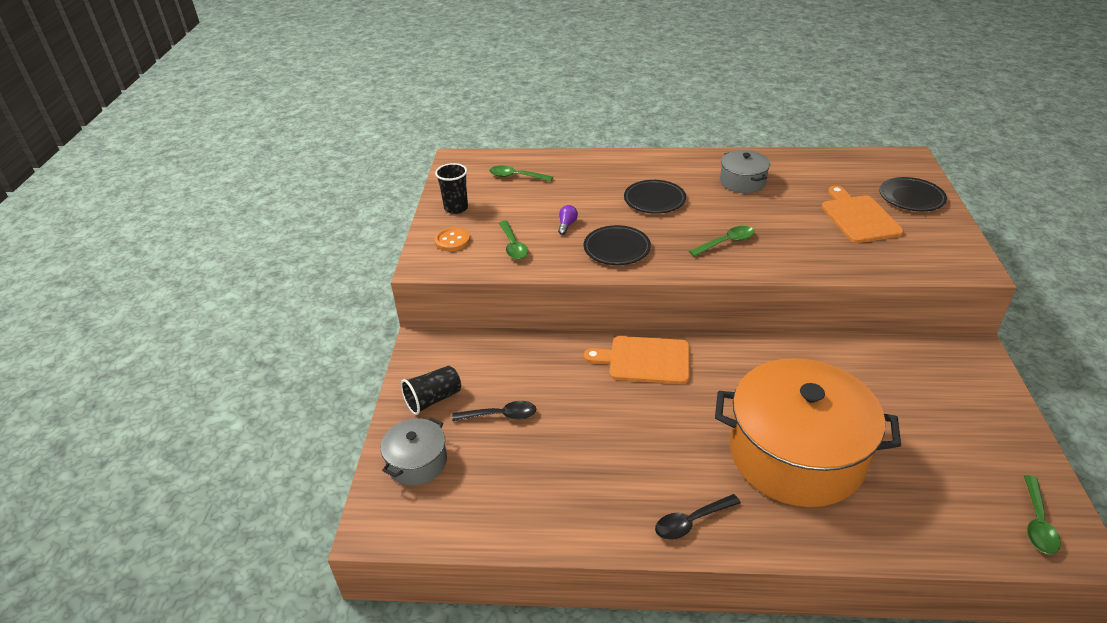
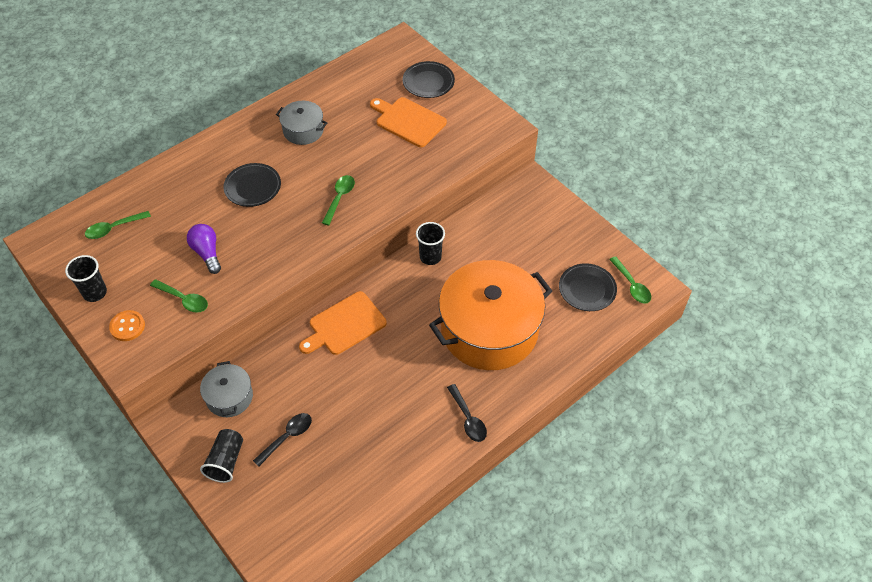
camera: 45 degrees left, 15 degrees up
grey pot [380,417,447,486] -> grey pot moved to [200,361,253,417]
purple light bulb [558,205,578,235] -> purple light bulb [187,224,221,274], size x1.64
black plate [583,225,651,265] -> black plate moved to [559,263,617,311]
black spoon [655,494,741,540] -> black spoon turned 45 degrees counterclockwise [447,384,487,442]
none -> black cup [416,222,445,265]

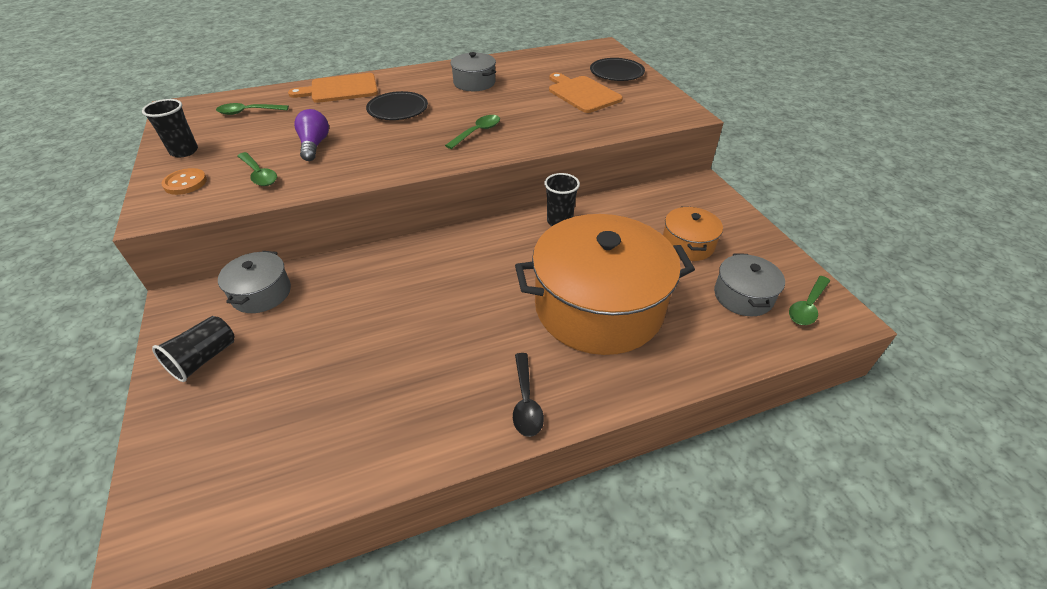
camera: 20 degrees right, 10 degrees down
black spoon [253,413,312,467] -> none
orange cutting board [299,291,387,355] -> orange cutting board moved to [288,73,378,103]
black plate [559,263,617,311] -> grey pot [714,254,785,316]
green spoon [609,256,651,304] -> green spoon turned 45 degrees clockwise [789,276,830,325]
none -> orange pot [663,207,723,261]

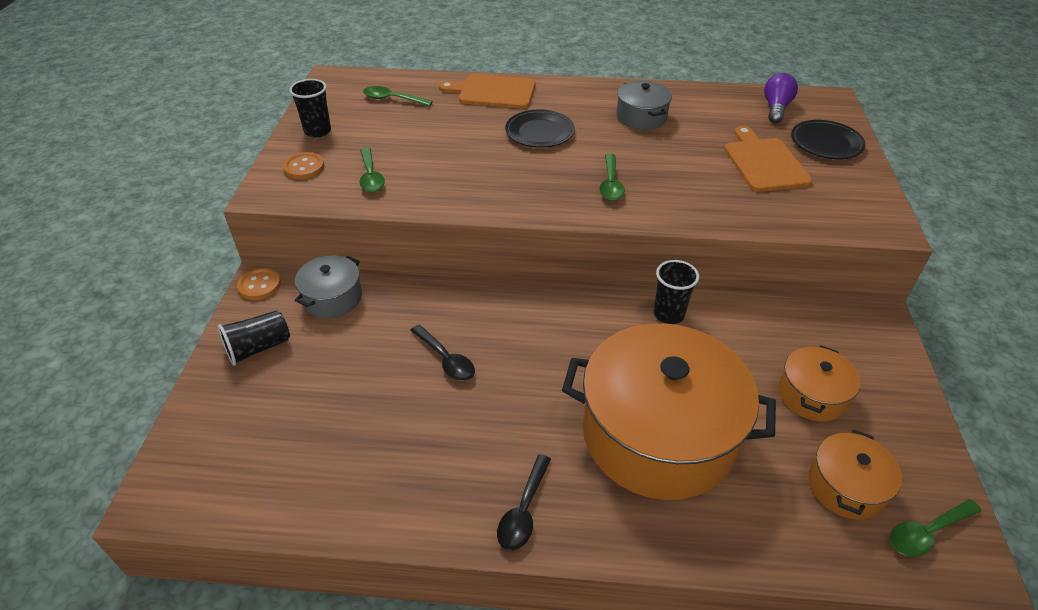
camera: 25 degrees right, 0 degrees up
purple light bulb [294,109,329,161] -> purple light bulb moved to [764,73,798,123]
green spoon [445,115,500,149] -> green spoon turned 120 degrees clockwise [599,154,625,201]
grey pot [714,254,785,316] -> orange pot [809,430,902,520]
none -> orange button [237,268,281,300]
none -> black spoon [410,325,475,381]

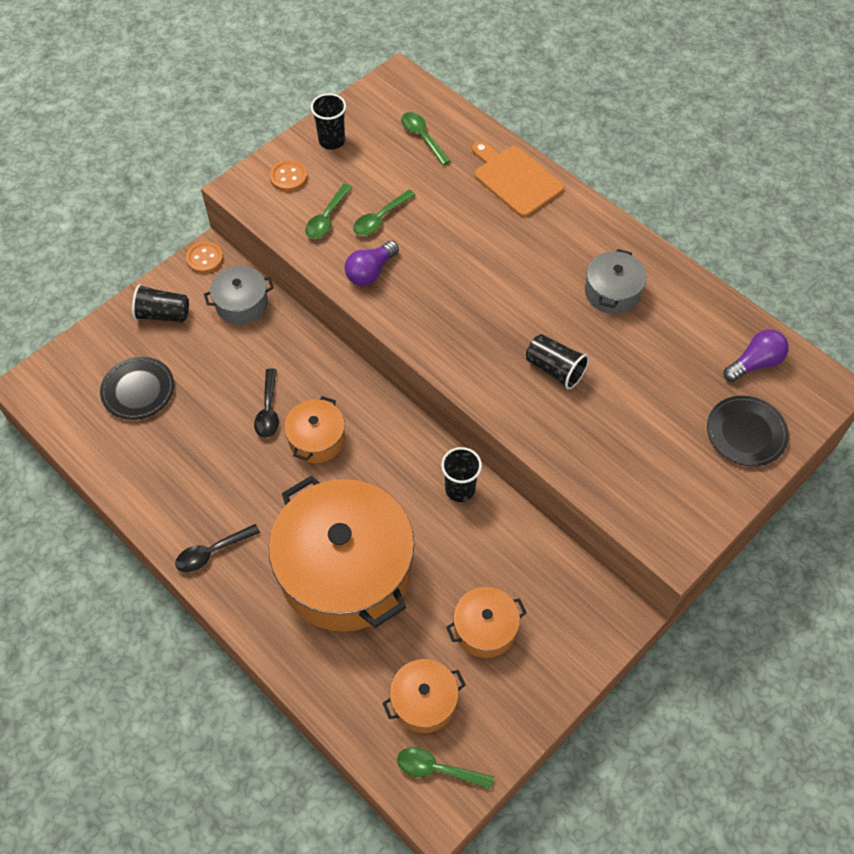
camera: 40 degrees right, 15 degrees up
black plate [505,109,575,148] -> black plate moved to [100,357,174,420]
green spoon [599,154,625,201] -> green spoon moved to [353,190,415,236]
orange cutting board [724,126,812,192] -> none
none -> orange pot [284,396,345,463]
none -> purple light bulb [345,241,399,286]
none -> black cup [526,334,589,390]

